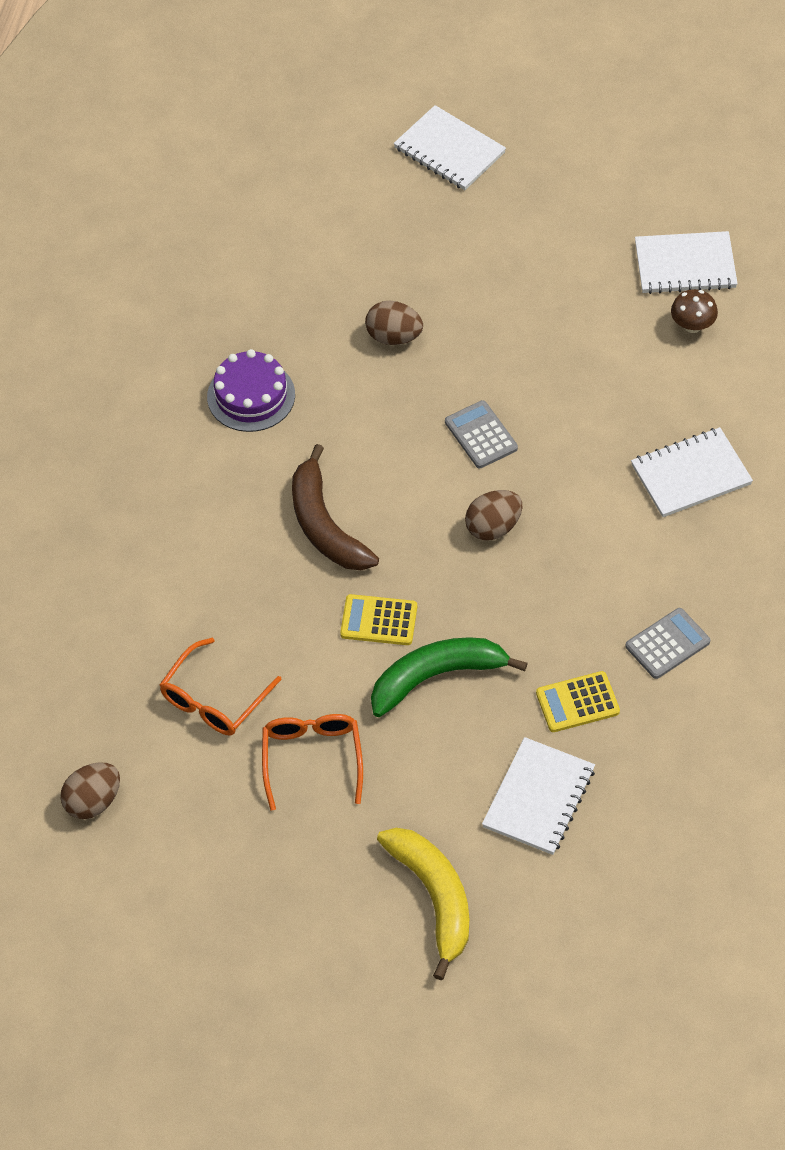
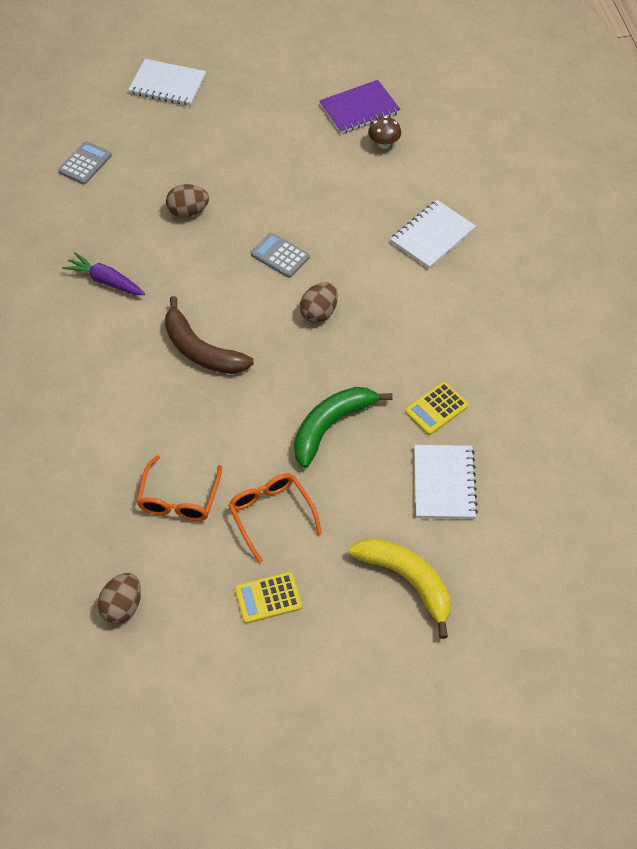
camera: 25 degrees left, 0 degrees up
purple cake [207,349,295,432] -> purple carrot [62,252,145,295]
yellow calculator [340,594,417,645] -> yellow calculator moved to [235,572,302,624]
grey calculator [626,608,710,679] -> grey calculator moved to [58,141,112,185]
white notebook [635,231,738,294] -> purple notebook [319,80,401,134]

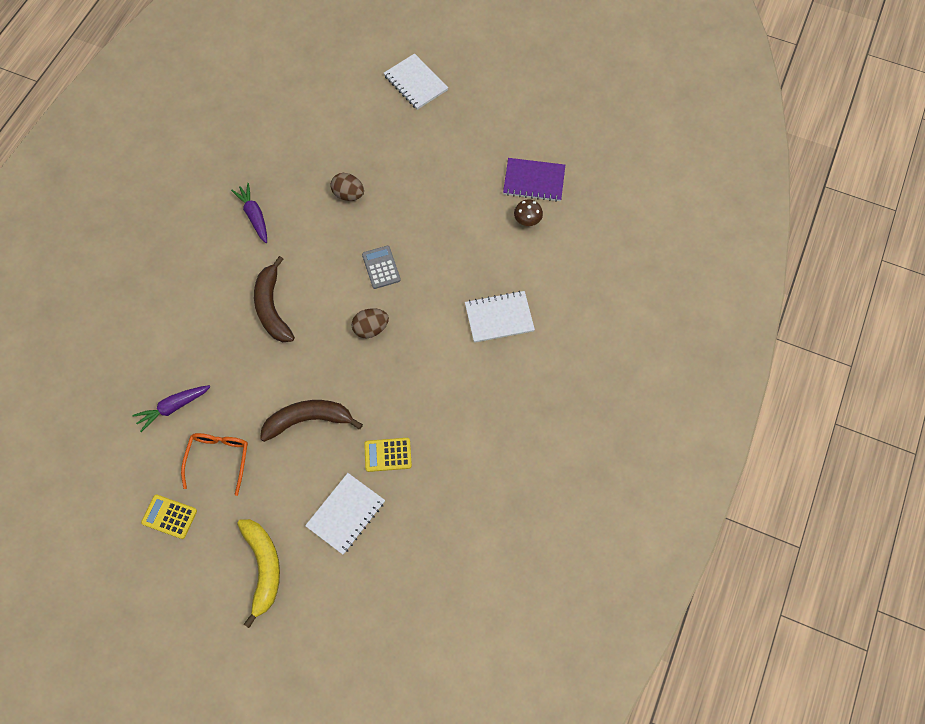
camera: 35 degrees right, 10 degrees up
grey calculator [58,141,112,185] -> none
brown egg [98,573,141,624] -> none
orange glasses [137,455,222,521] -> purple carrot [132,385,211,432]
green banana [294,387,393,468] -> brown banana [260,400,363,442]

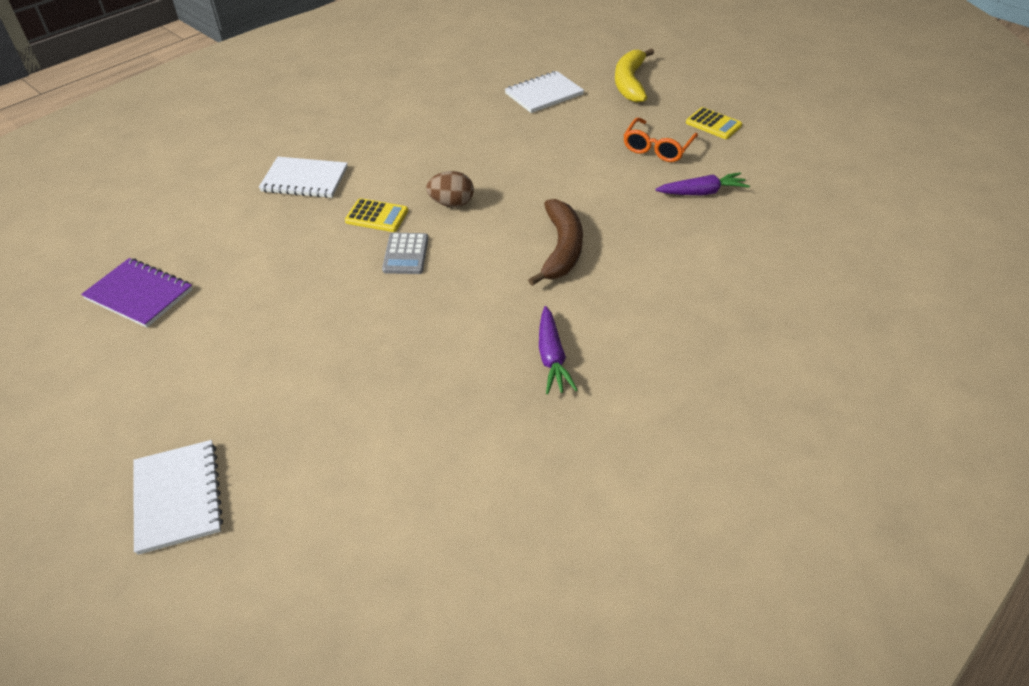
camera: 160 degrees left, 20 degrees down
brown banana [260,400,363,442] -> none
brown egg [330,173,364,201] -> none
yellow calculator [364,438,412,472] -> yellow calculator moved to [345,198,408,232]
brown mushroom [514,199,543,226] -> none

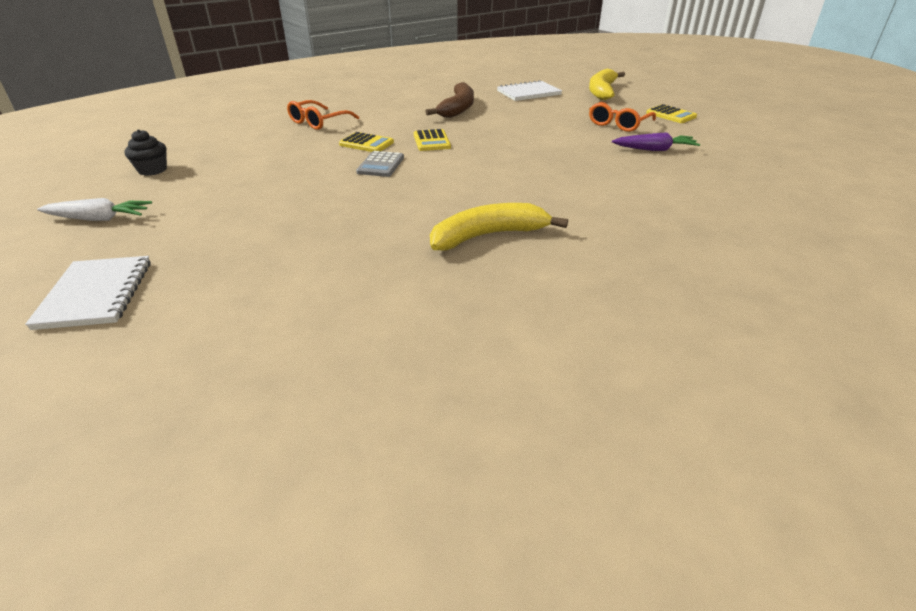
camera: 10 degrees right, 10 degrees down
purple notebook [81,258,193,328] -> black cupcake [124,129,167,176]
white notebook [259,157,348,198] -> orange glasses [287,100,359,130]
brown egg [426,171,474,207] -> yellow calculator [414,129,451,151]
brown banana [528,199,583,286] -> brown banana moved to [425,82,474,118]
purple carrot [539,306,578,394] -> yellow banana [430,203,568,250]
none -> white carrot [37,198,152,221]

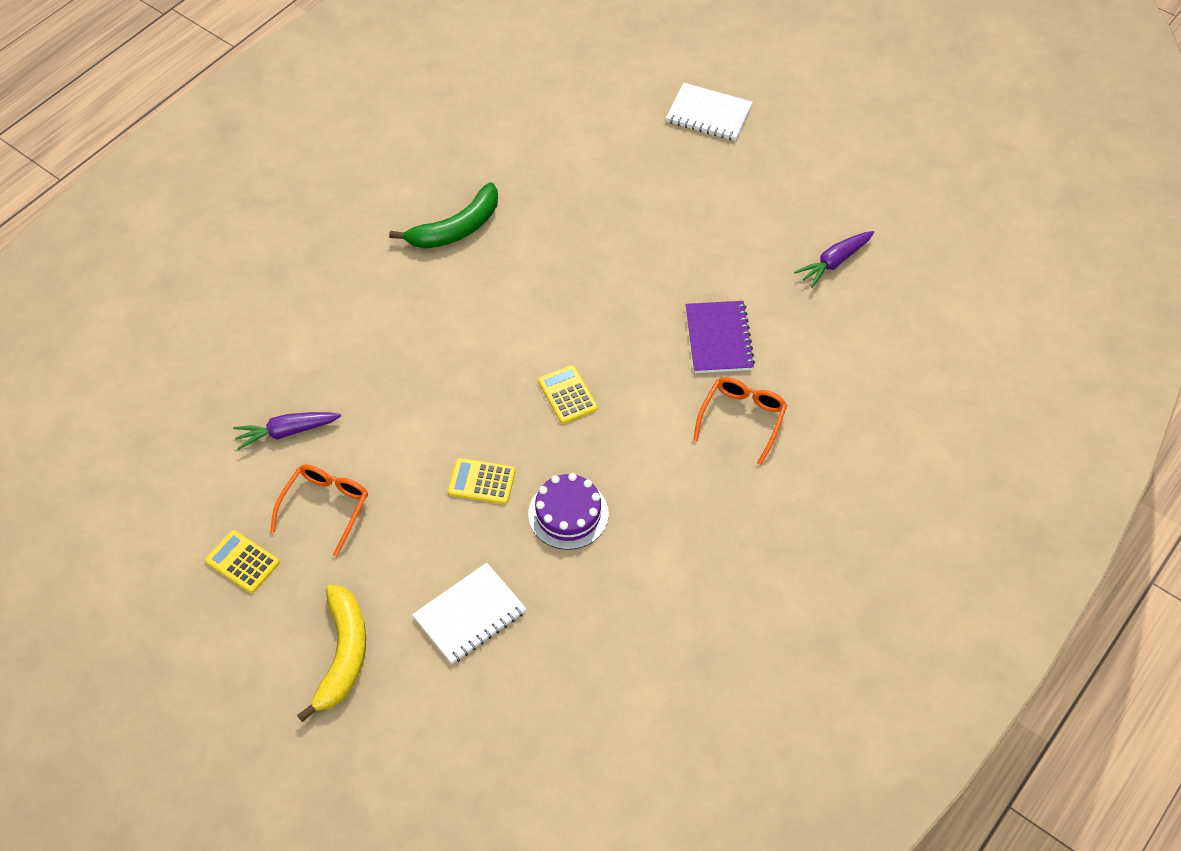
camera: 165 degrees right, 20 degrees up
white notebook [25,256,151,330] -> white notebook turned 45 degrees counterclockwise [666,83,753,141]
white carrot [37,198,152,221] -> none
black cupcake [124,129,167,176] -> purple carrot [794,231,874,288]
yellow calculator [339,132,394,152] -> yellow calculator moved to [448,458,516,504]
grey calculator [356,151,404,177] -> none
brown banana [425,82,474,118] -> purple cake [528,473,609,550]
yellow banana [430,203,568,250] -> green banana [389,182,498,249]
none -> purple notebook [686,301,755,373]

